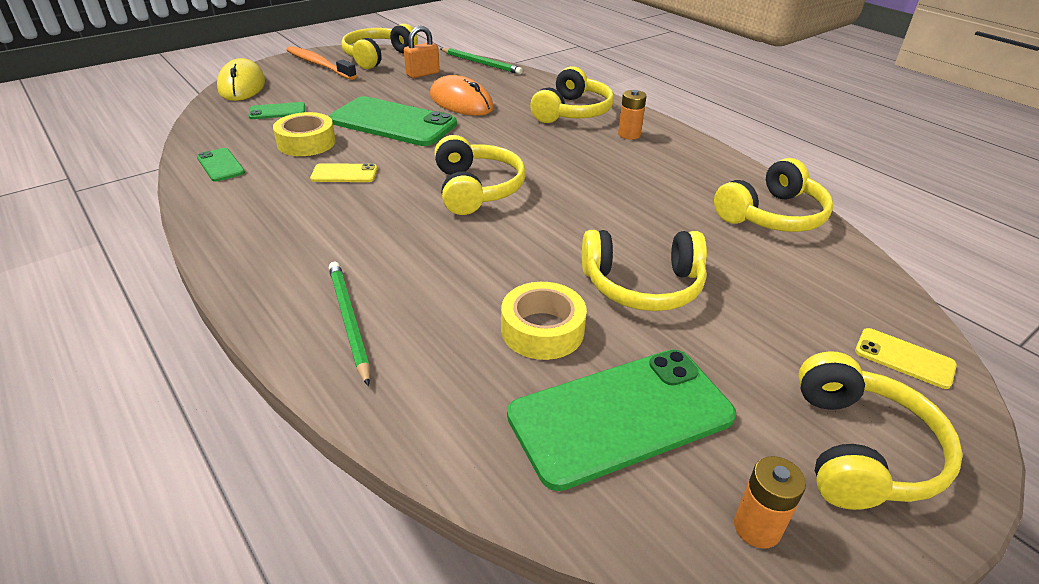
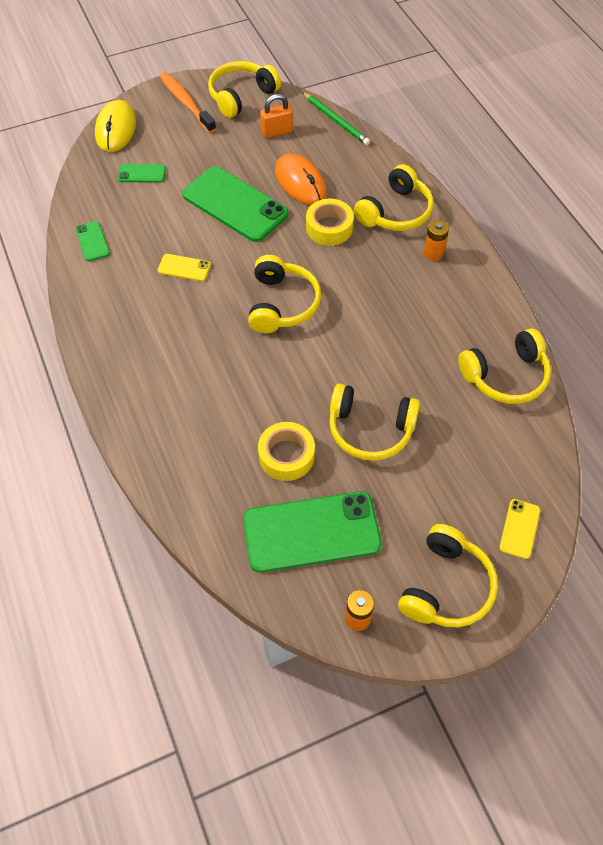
camera: 15 degrees right, 20 degrees up
yellow tape [273,112,336,156] -> yellow tape moved to [306,199,354,246]
green pencil [329,262,370,386] -> none
yellow phone [855,328,957,389] -> yellow phone turned 60 degrees clockwise [499,499,540,559]

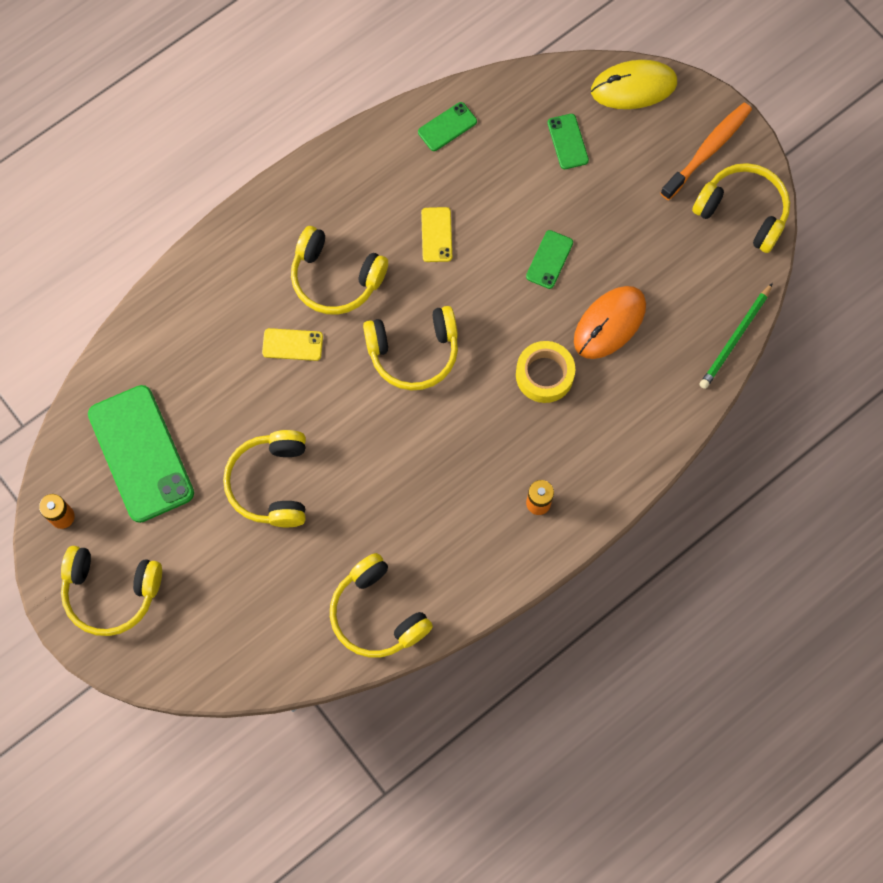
camera: 75 degrees right, 15 degrees up
green phone [182,167,288,242] -> green phone [526,230,573,289], size x0.46
yellow tape [258,422,315,481] -> none
orange padlock [260,94,293,138] -> none
yellow headphones [354,164,434,231] -> yellow headphones moved to [291,226,388,315]
yellow phone [499,499,540,559] -> yellow phone moved to [262,328,323,361]

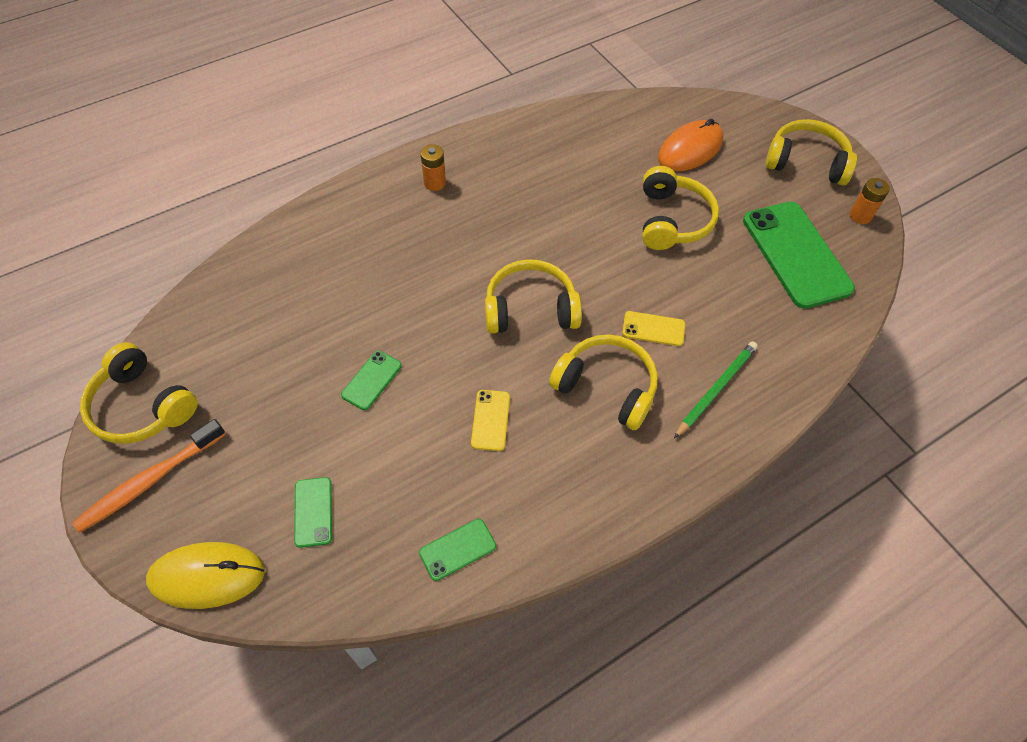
camera: 175 degrees left, 15 degrees down
yellow headphones [330,553,433,658] -> none
yellow tape [516,341,575,403] -> none
orange mouse [574,286,646,359] -> orange mouse moved to [658,119,724,171]
green pencil [700,283,773,389] -> green pencil moved to [674,341,758,438]

